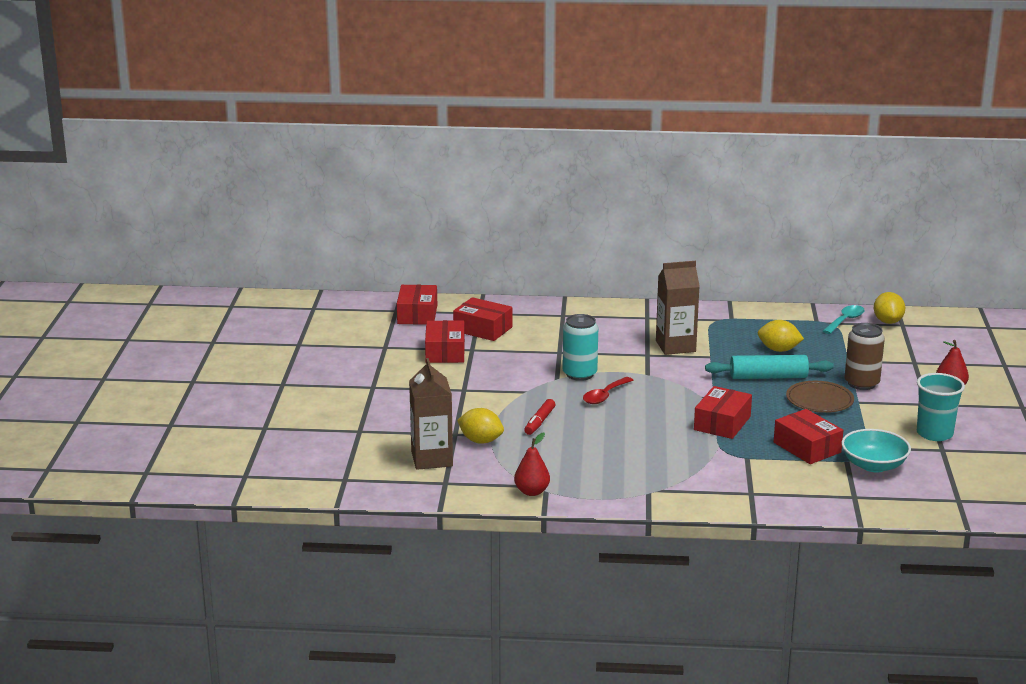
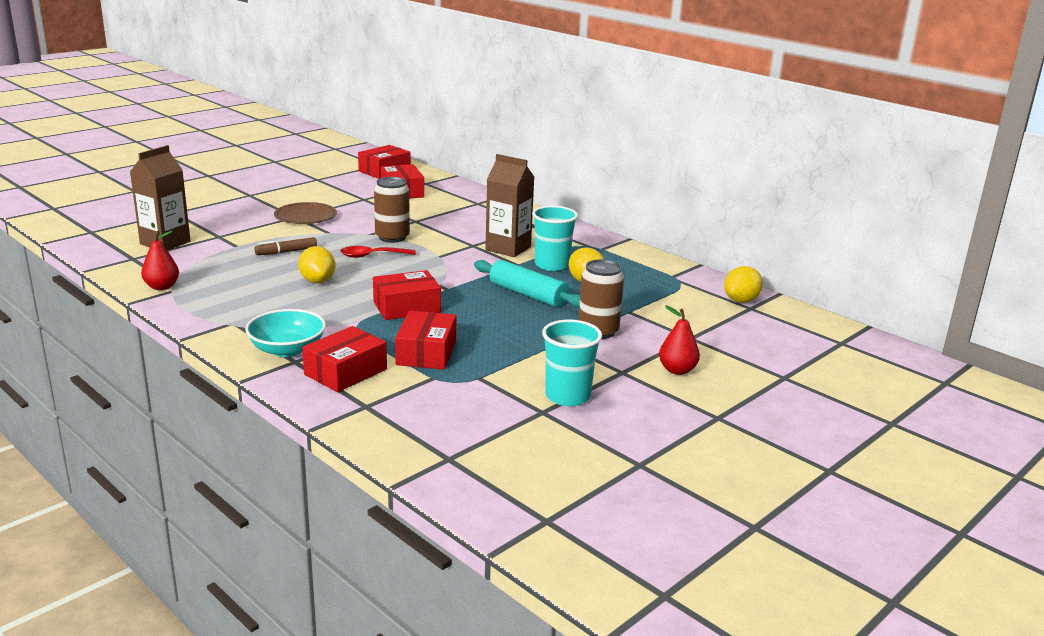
camera: 40 degrees right, 0 degrees up
red box [425,320,465,363] -> red box moved to [302,326,387,392]
yellow lemon [457,408,504,444] -> yellow lemon moved to [298,246,336,283]
red marker [524,399,555,435] -> brown marker [254,237,317,255]
turquoise can [563,314,598,381] -> brown can [374,177,410,243]
brown plate [786,381,854,413] -> brown plate moved to [274,202,337,224]
turquoise spoon [823,305,865,334] -> none
turquoise bowl [841,429,911,472] -> turquoise bowl moved to [245,309,326,357]
none -> turquoise cup [532,206,578,271]

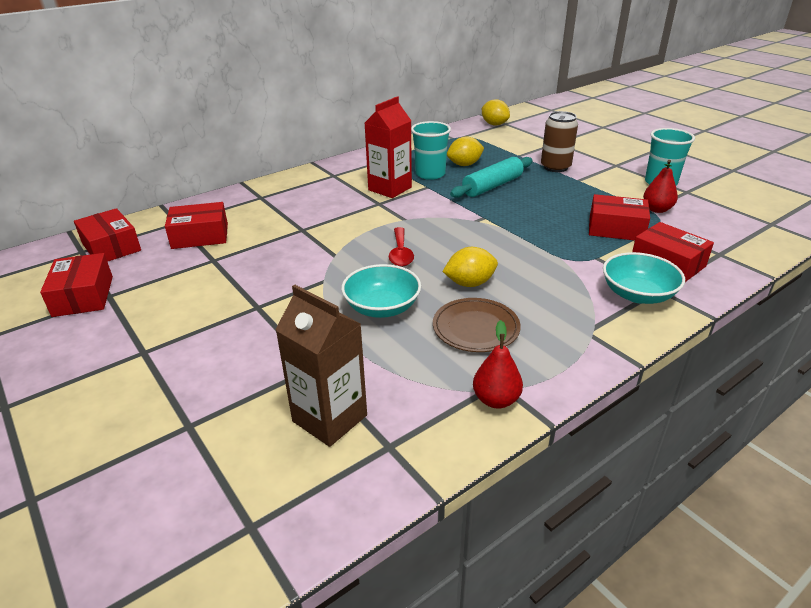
camera: 80 degrees left, 10 degrees up
brown marker [254,237,317,255] -> turquoise bowl [341,264,421,318]
brown plate [274,202,337,224] -> brown plate moved to [433,298,521,352]
red box [373,270,441,320] -> red box moved to [40,253,113,317]
brown can [374,177,410,243] -> none
brown carton [485,154,534,257] -> red carton [365,96,412,198]
red pear [659,305,700,375] -> red pear moved to [643,160,678,213]

